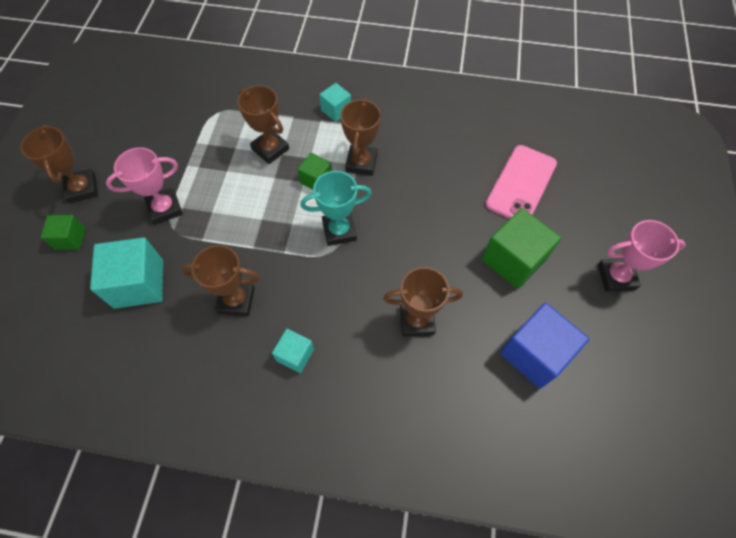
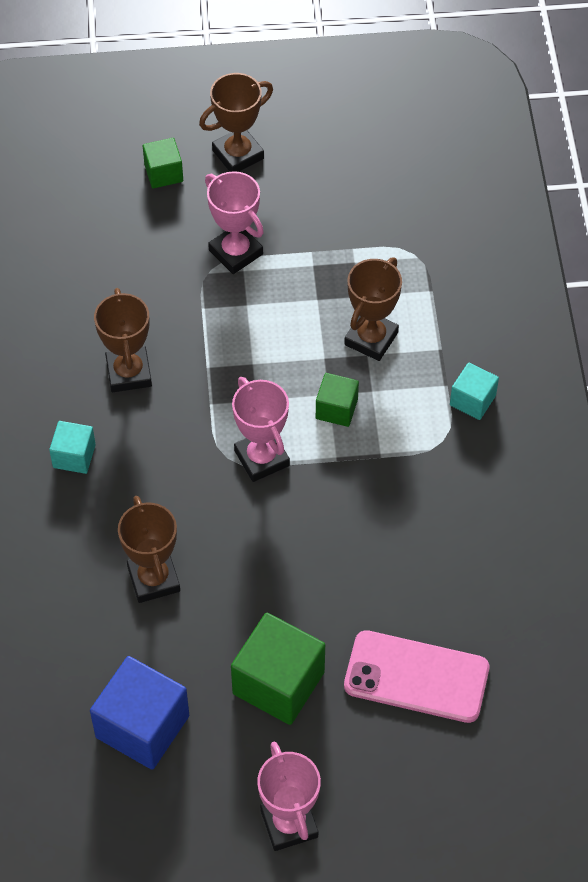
camera: 75 degrees right, 5 degrees down
turquoise cube [90,237,163,309] -> none
turquoise trophy [300,171,372,246] -> pink trophy [232,377,290,482]
brown trophy [340,98,381,176] -> none

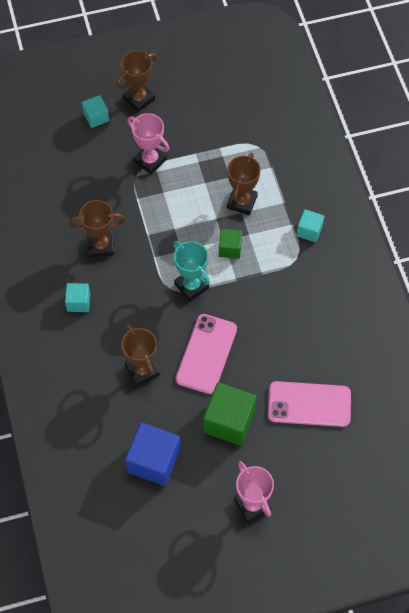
camera: 10 degrees left, 5 degrees up
brown trophy [94,288,152,392] -> brown trophy turned 75 degrees counterclockwise [69,200,126,257]
green cube [143,138,183,188] -> turquoise cube [82,95,109,128]
pink trophy [232,377,290,482] -> turquoise trophy [173,241,210,301]
none -> pink phone [176,314,237,394]

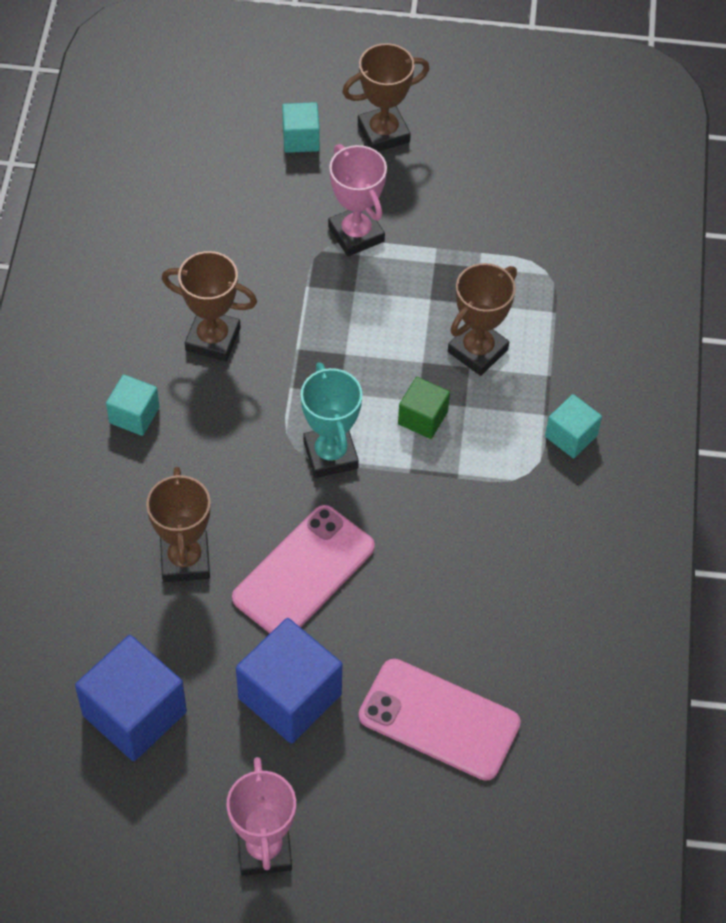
camera: 20 degrees right, 5 degrees down
green cube [203,382,257,446] -> blue cube [236,618,342,744]

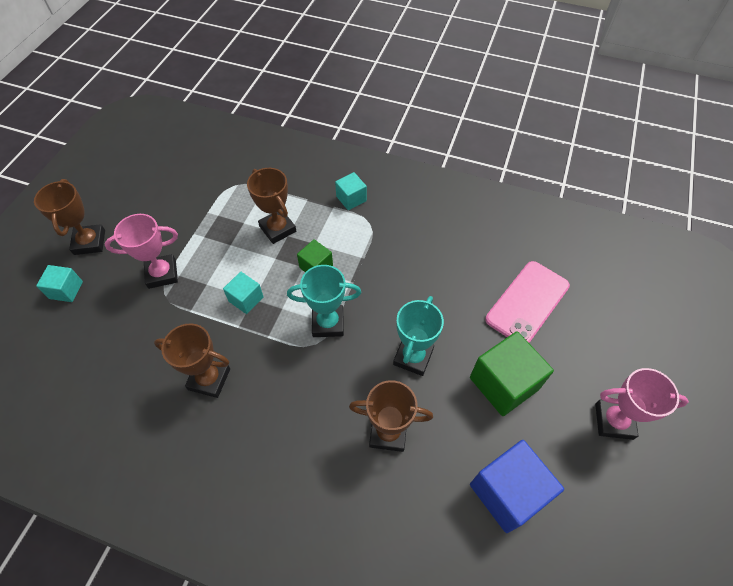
camera: 75 degrees left, 0 degrees up
turquoise cube [106,374,159,436] -> turquoise cube moved to [223,272,264,314]
brown trophy [162,251,257,361] -> brown trophy turned 75 degrees clockwise [154,323,230,398]
pink phone [232,505,375,633] -> turquoise trophy [393,296,444,376]
blue cube [236,618,342,744] -> green cube [470,331,554,416]

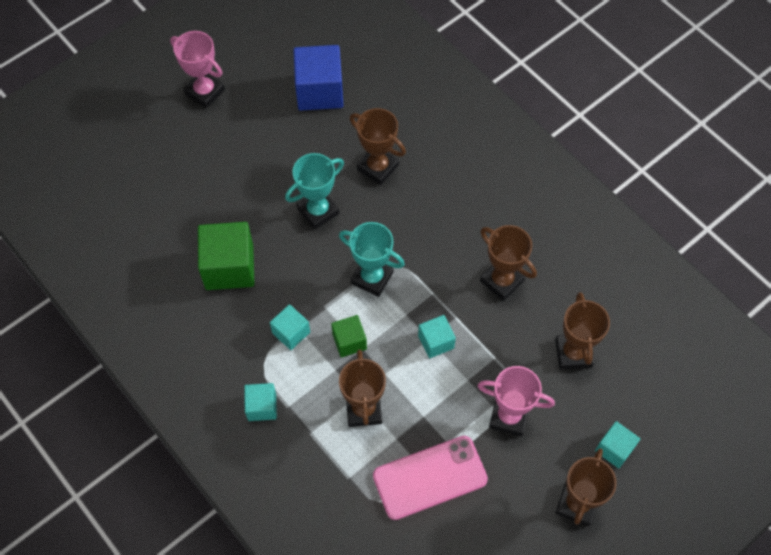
camera: 150 degrees left, 5 degrees up
green cube [470,331,554,416] -> green cube moved to [198,222,255,290]
pink phone [485,261,570,343] -> pink phone moved to [373,436,488,520]
none -> turquoise cube [270,304,310,350]
none -> brown trophy [555,292,610,370]

